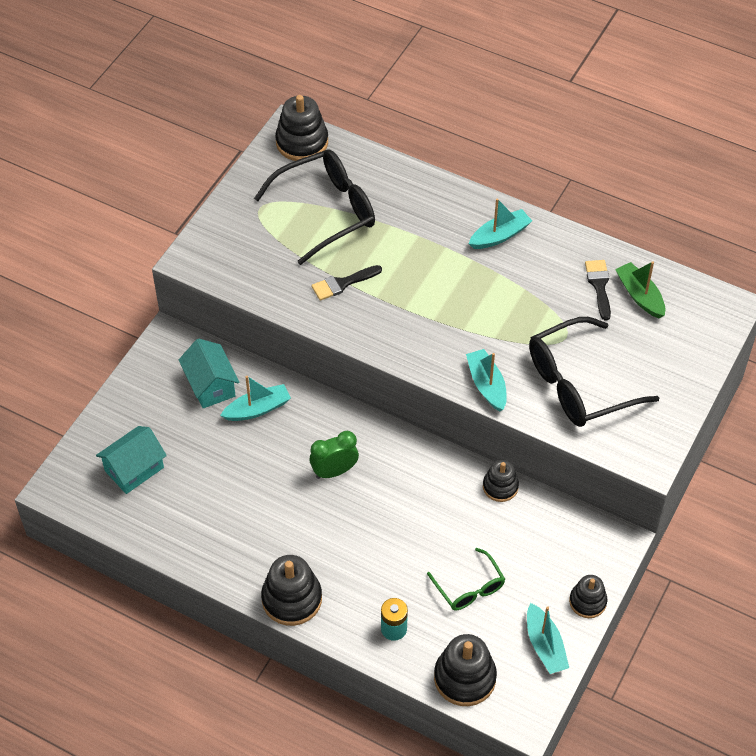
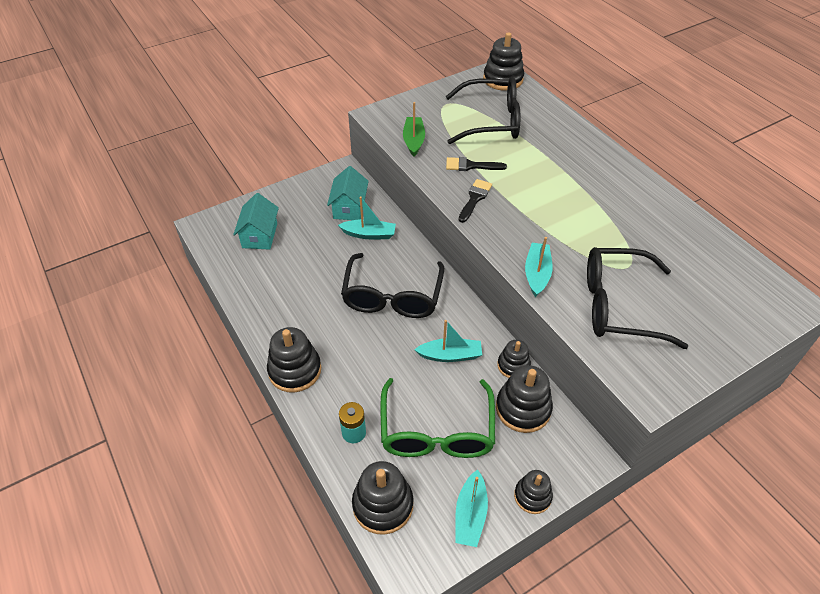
camera: 30 degrees right, 5 degrees down
turquoise house [96,426,167,494] -> turquoise house turned 75 degrees counterclockwise [233,193,279,250]
green clock [310,431,359,479] -> black glasses [341,253,444,318]
green glasses [427,548,505,610] -> green glasses [380,378,495,458], size x1.83
turquoise boat [469,198,532,249] -> turquoise boat moved to [414,320,482,362]
black brush [585,260,611,321] -> black brush moved to [459,179,492,223]
green boat [615,261,665,318] -> green boat moved to [403,102,425,157]
none -> black stacking toy [496,365,553,433]

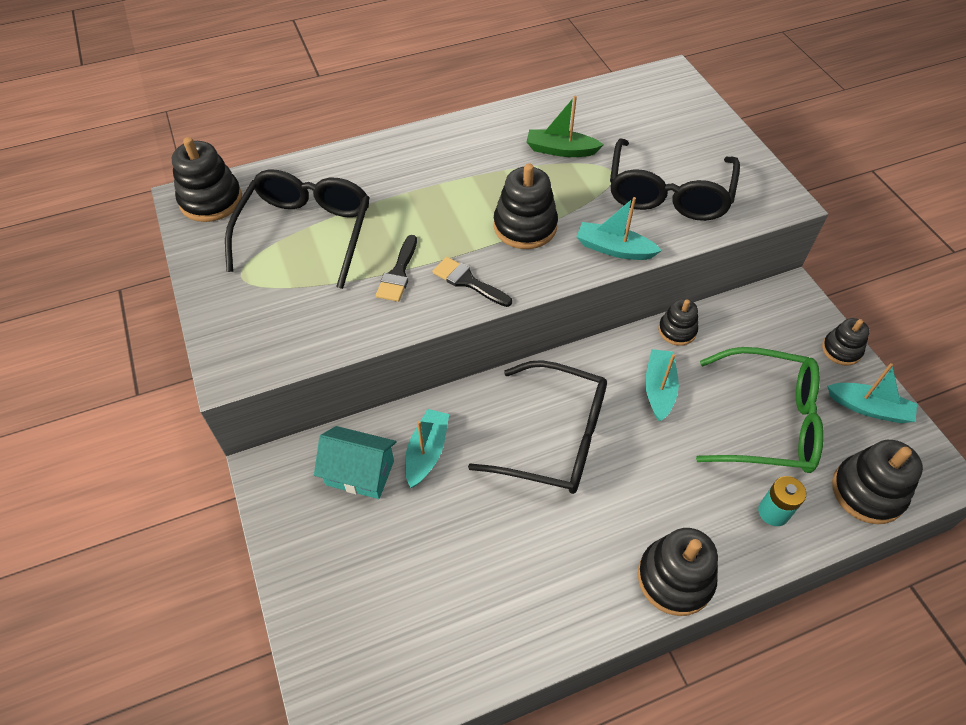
camera: 80 degrees left, 5 degrees up
turquoise house [233,193,279,250] -> none
green boat [403,102,425,157] -> green boat moved to [527,96,604,157]
black stacking toy [496,365,553,433] -> black stacking toy moved to [494,163,558,249]

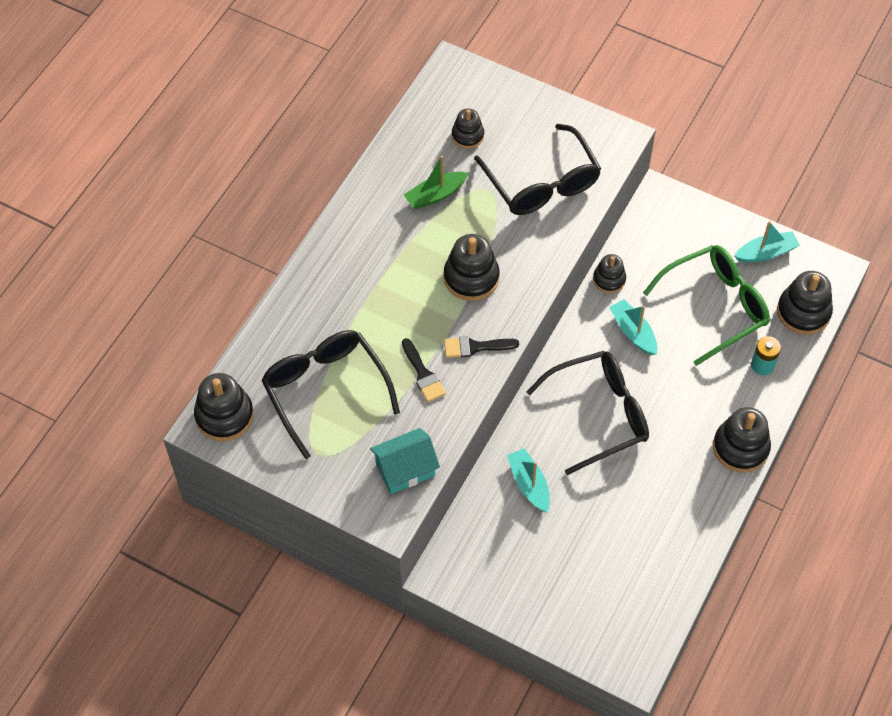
camera: 40 degrees left, 5 degrees up
turquoise house [314,426,396,499] -> turquoise house moved to [370,428,440,494]
turquoise boat [576,197,662,260] -> none
black stacking toy [822,318,870,366] -> black stacking toy moved to [452,109,484,149]

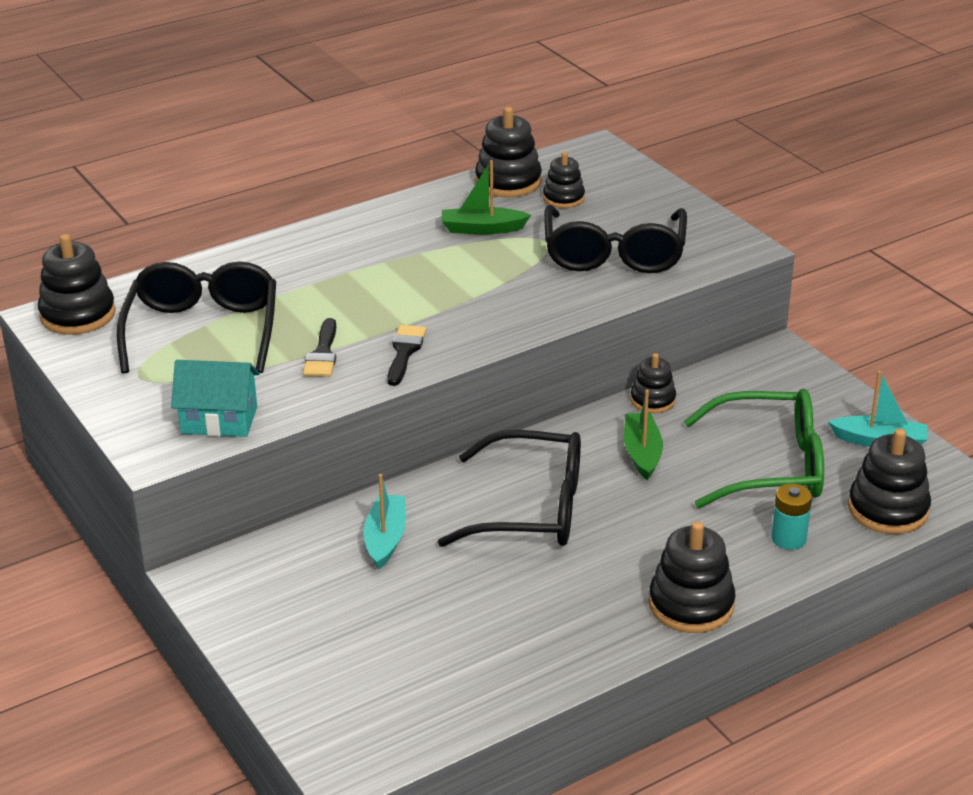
camera: 30 degrees right, 25 degrees down
black stacking toy [444,234,500,301] -> black stacking toy moved to [475,107,542,197]
black brush [444,336,519,358] -> black brush turned 75 degrees clockwise [387,325,427,386]
turquoise boat [609,299,657,355] -> green boat [624,390,663,480]

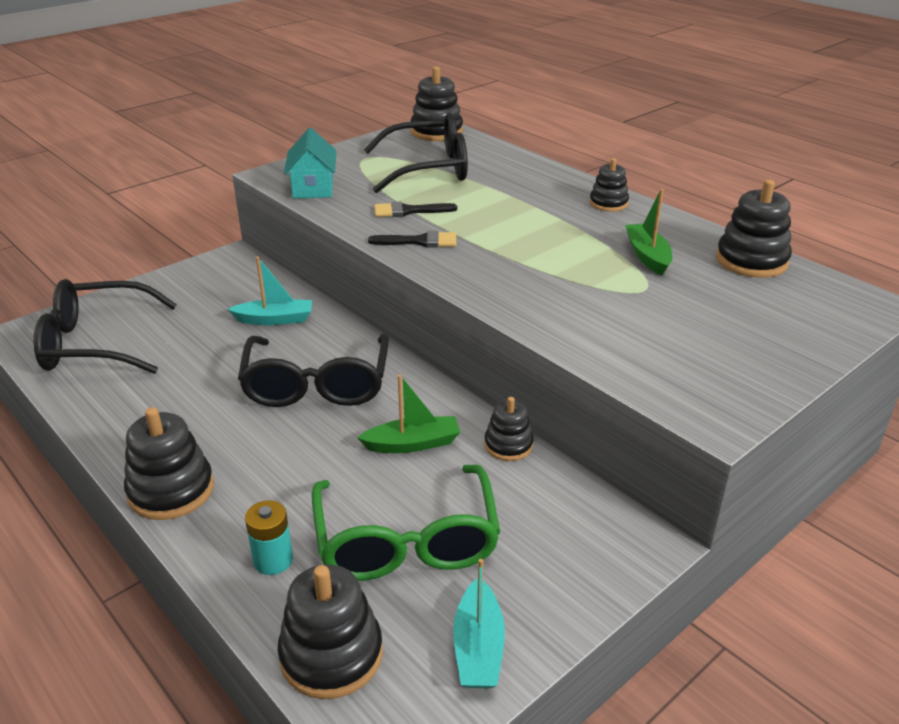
camera: 80 degrees right, 0 degrees up
black stacking toy [543,152,585,208] -> black stacking toy moved to [589,158,629,212]
black glasses [544,205,687,273] -> black glasses moved to [34,279,177,374]

